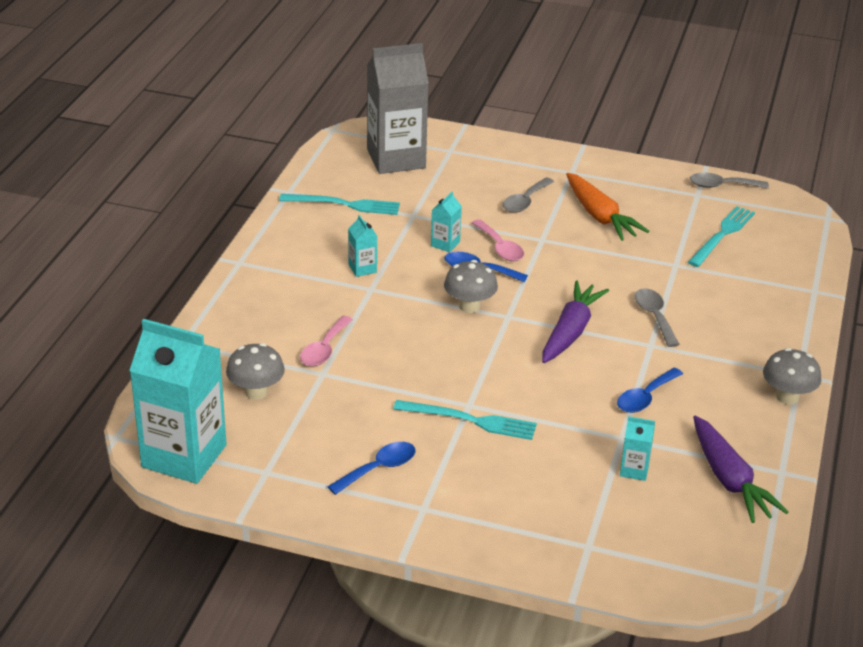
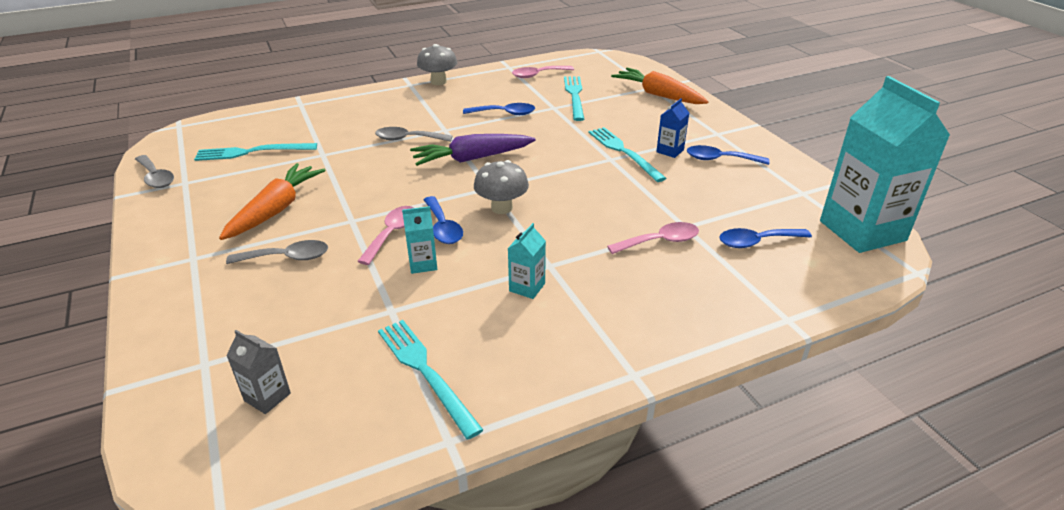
camera: 130 degrees left, 0 degrees up
grey mushroom [226,343,285,400] -> blue spoon [719,228,812,248]
grey carton [367,43,429,174] -> grey carton [226,330,291,414], size x0.42
turquoise carton [620,416,655,481] -> turquoise fork [564,76,584,121]
grey spoon [635,288,680,347] -> grey spoon turned 60 degrees clockwise [375,127,452,142]
purple carrot [693,415,789,523] -> pink spoon [512,66,574,78]
none -> orange carrot [611,68,709,104]
none -> blue carton [656,98,689,158]

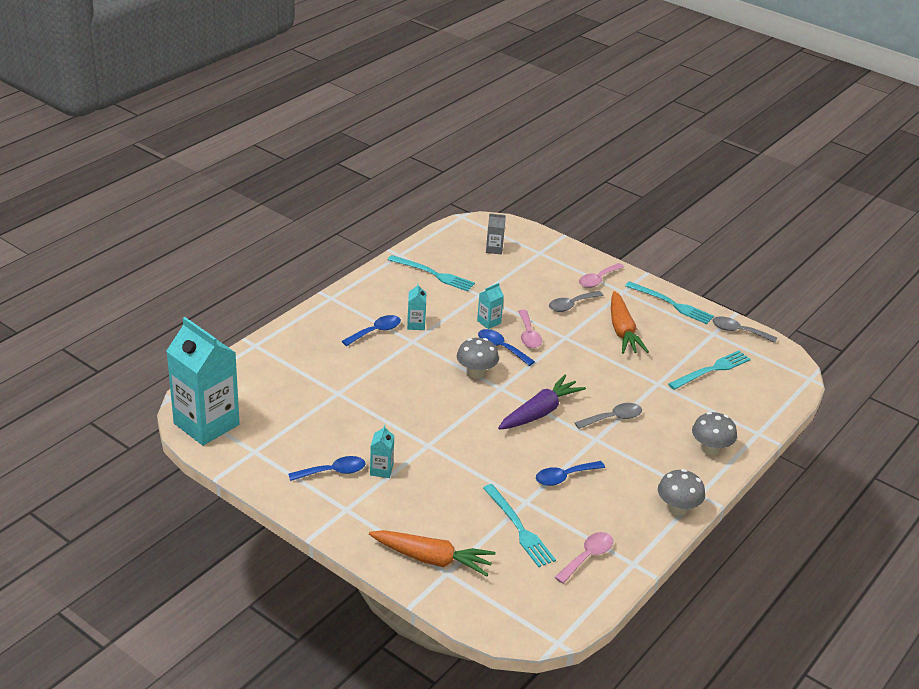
camera: 150 degrees right, 0 degrees up
turquoise fork [588,127,667,182] -> turquoise fork moved to [625,281,714,324]
pink spoon [607,222,699,254] -> pink spoon moved to [579,263,624,288]
blue carton [656,98,689,158] -> turquoise carton [370,425,394,478]
blue spoon [719,228,812,248] -> blue spoon moved to [342,315,401,346]
none -> grey mushroom [692,412,737,455]

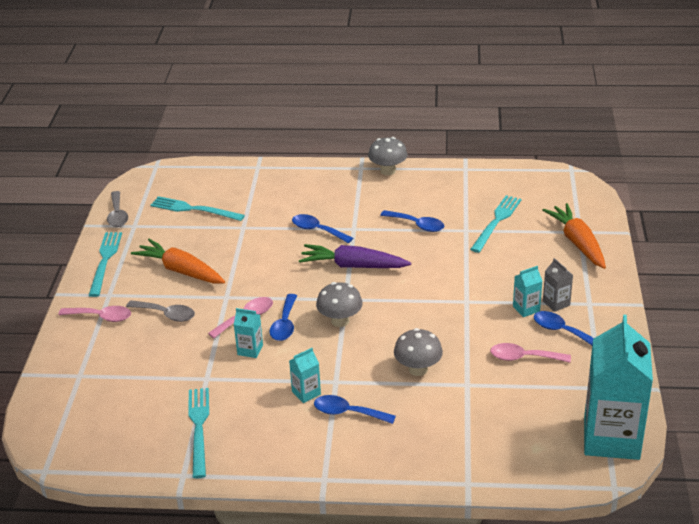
camera: 120 degrees left, 0 degrees up
grey carton [486,213,506,255] -> grey carton moved to [543,258,573,312]
pink spoon [555,532,613,584] -> pink spoon moved to [490,343,571,363]
grey spoon [574,403,642,429] -> blue spoon [292,214,353,243]
orange carrot [611,291,649,354] -> orange carrot turned 105 degrees counterclockwise [131,239,225,283]
grey mushroom [692,412,737,455] -> grey mushroom moved to [394,328,443,376]

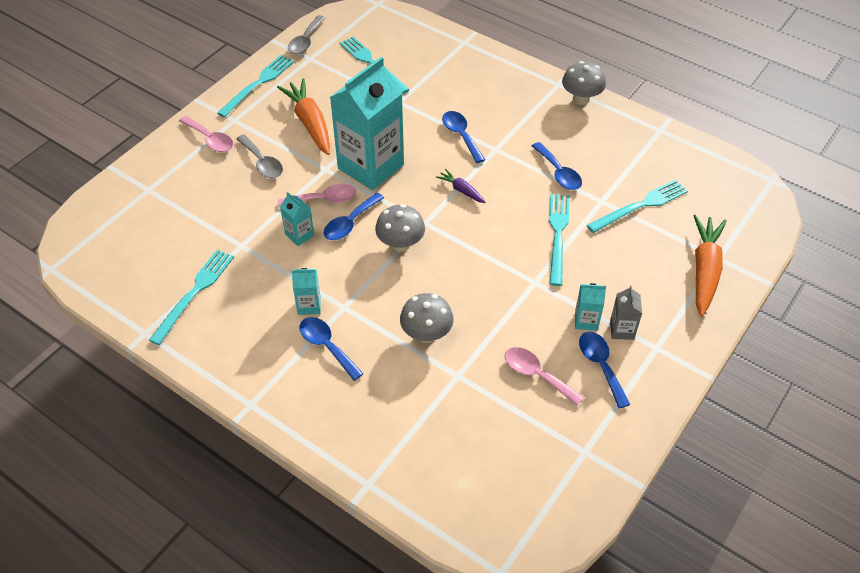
camera: 30 degrees right, 15 degrees up
purple carrot [299,244,411,268] -> purple carrot [436,169,485,203], size x0.50
turquoise carton [584,315,653,460] -> turquoise carton moved to [330,57,404,190]
none -> turquoise fork [549,194,570,286]

